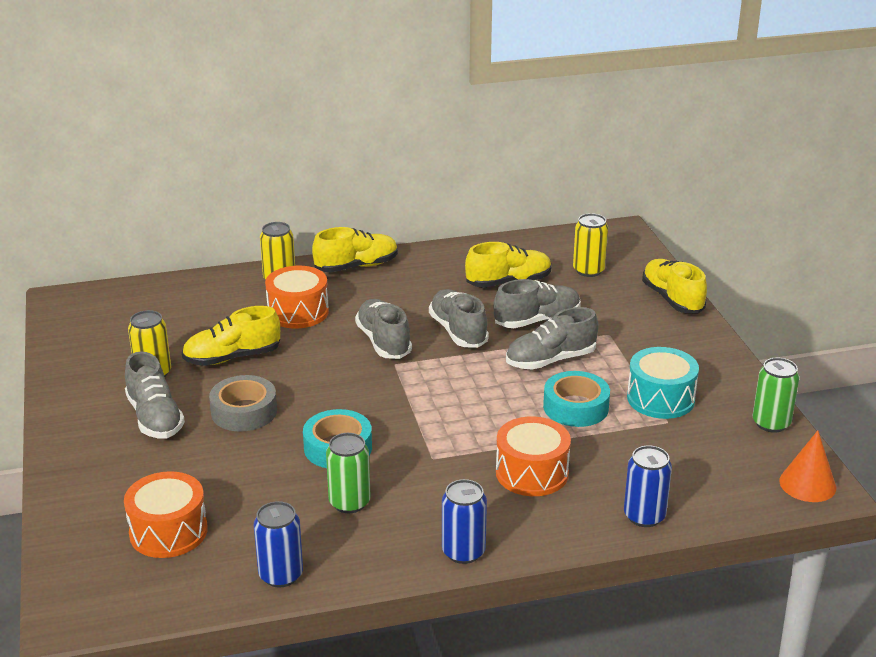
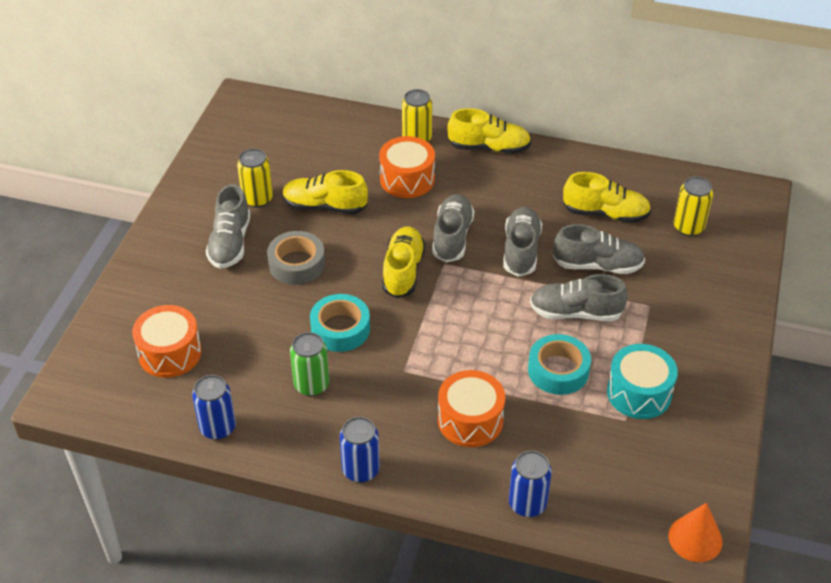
camera: 30 degrees right, 15 degrees up
yellow shoe [642,259,707,313] -> yellow shoe moved to [382,226,425,298]
green can [753,357,799,433] -> none

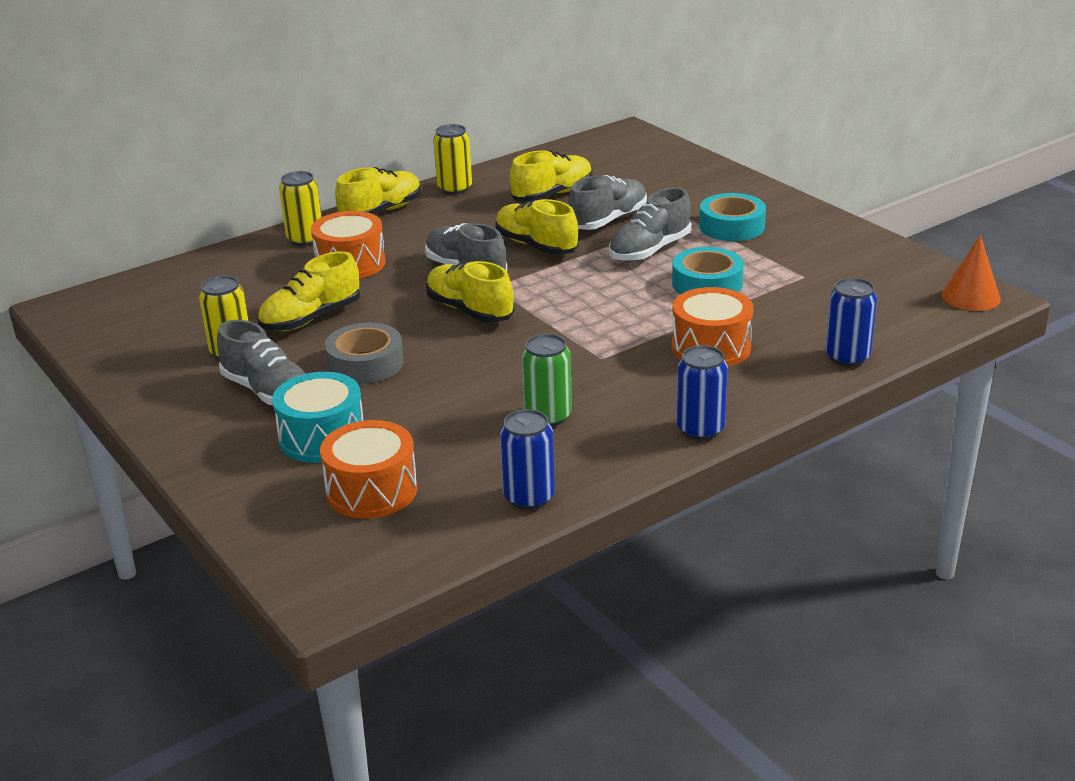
camera: 50 degrees left, 15 degrees down
turquoise tape [310,294,370,352] -> turquoise tape moved to [699,193,766,241]
grey shoe [503,207,542,277] -> yellow shoe [495,199,579,255]
turquoise drum [607,344,678,419] -> turquoise drum moved to [272,372,363,463]
yellow can [673,176,713,236] -> yellow can moved to [433,124,472,195]

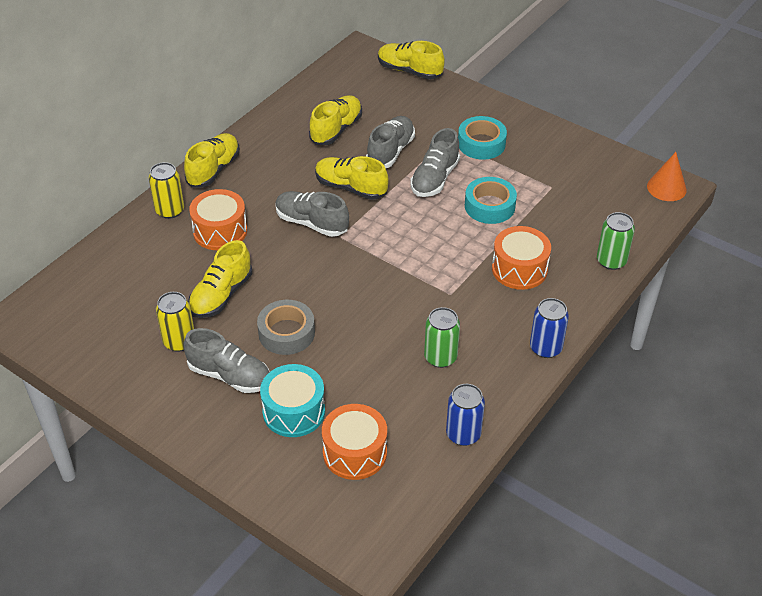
camera: 20 degrees left, 15 degrees up
yellow shoe [426,261,515,323] -> yellow shoe moved to [378,41,445,79]
yellow can [433,124,472,195] -> none
blue can [826,278,877,366] -> green can [597,212,635,270]

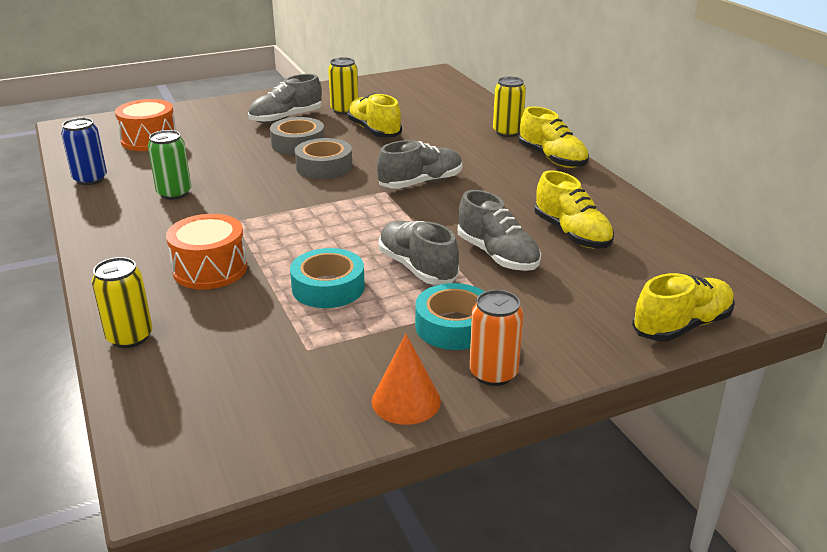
camera: 120 degrees right, 15 degrees down
orange drum [189,189,247,250] -> none
turquoise drum [260,364,325,437] -> none
yellow shoe [315,156,389,200] -> none
blue can [530,298,569,358] -> none
green can [597,212,635,270] -> yellow can [92,257,153,348]
orange cone [647,152,687,201] -> orange cone moved to [372,334,441,425]
none -> grey tape [295,138,352,179]
none -> orange can [469,290,523,386]

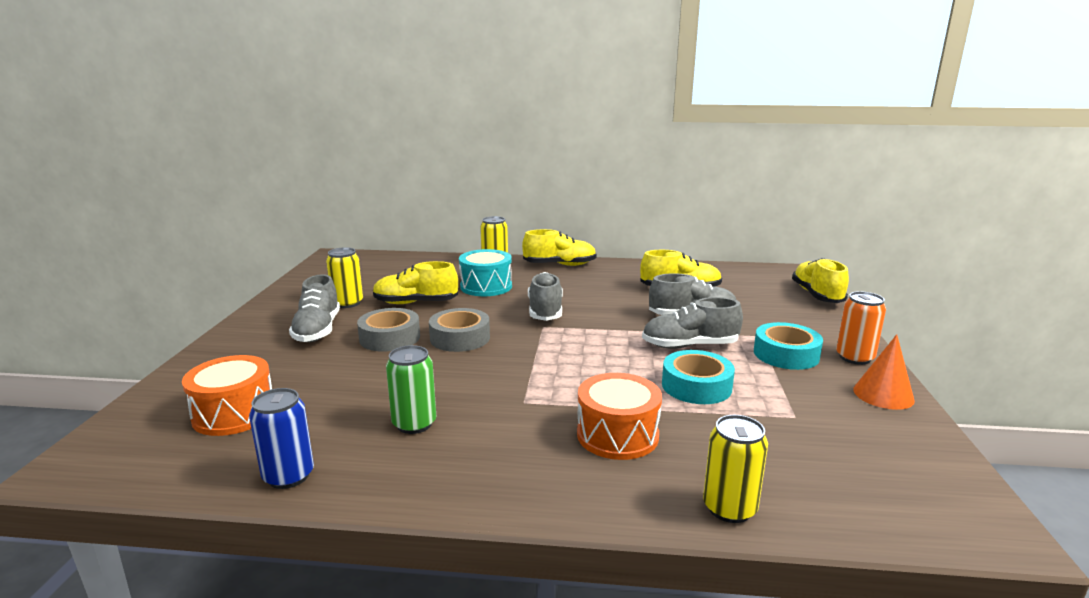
camera: 60 degrees left, 10 degrees down
none -> turquoise drum [459,249,512,296]

